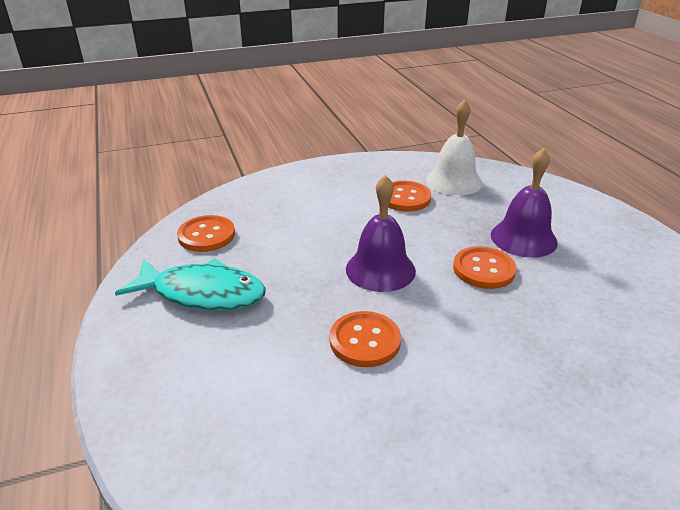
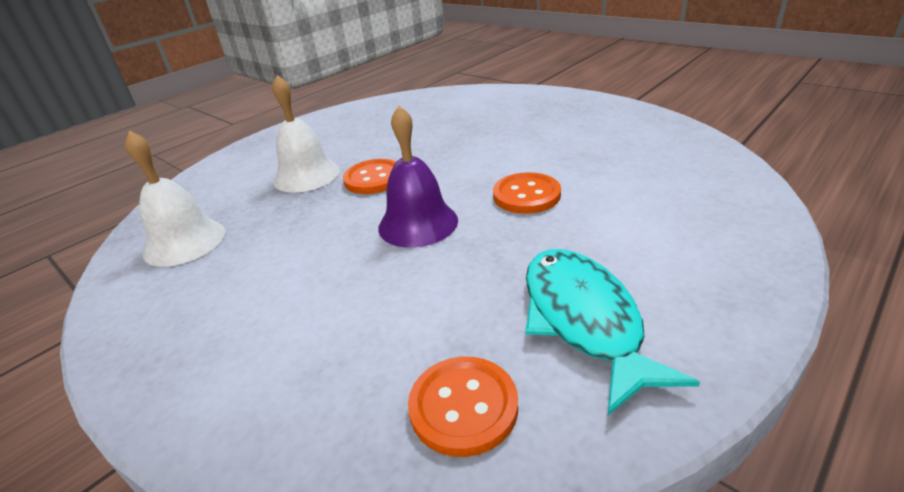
camera: 115 degrees left, 0 degrees up
orange button [388,181,431,212] -> none
purple bell [491,148,558,258] -> white bell [272,75,340,192]

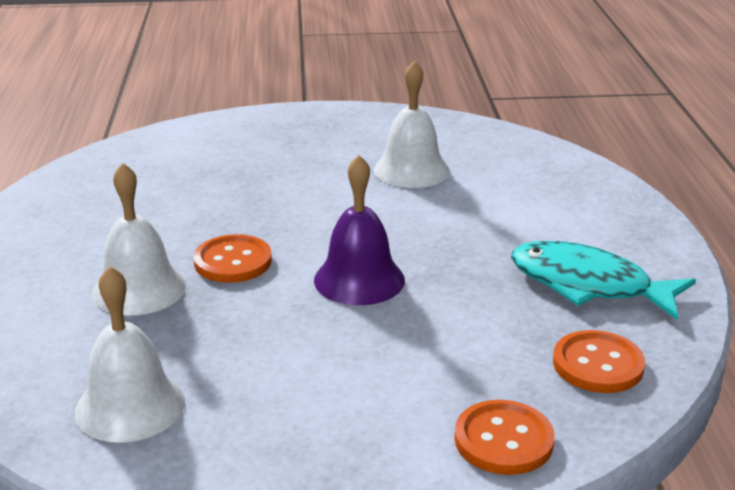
camera: 50 degrees left, 5 degrees down
orange button [493,172,561,214] -> orange button moved to [454,400,555,475]
none -> white bell [374,60,450,188]

